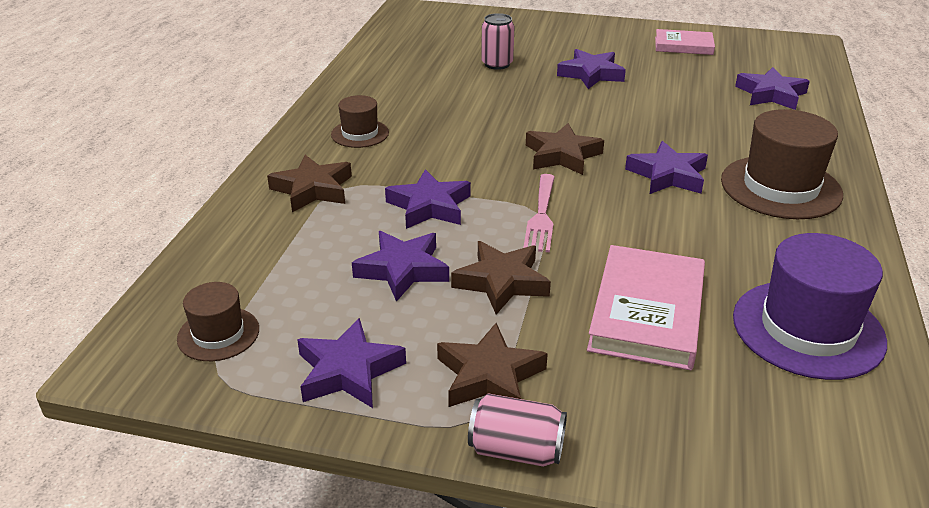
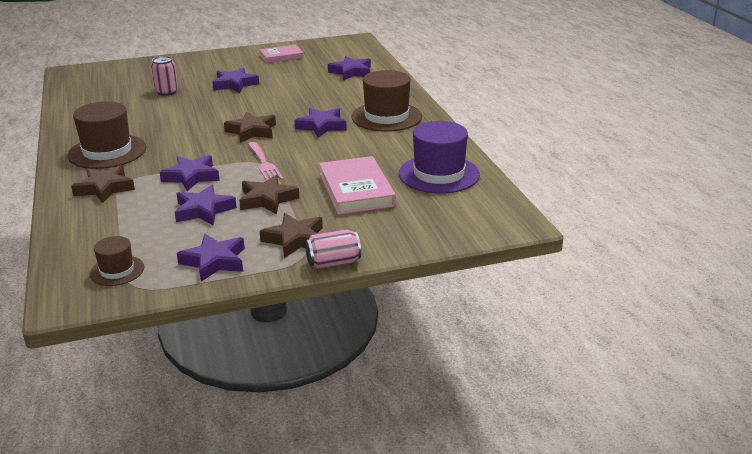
camera: 30 degrees left, 5 degrees down
brown hat [331,95,389,148] -> brown hat [67,101,146,169], size x1.83

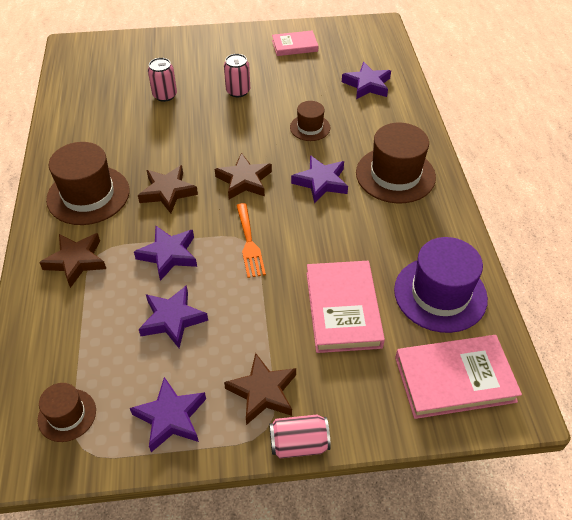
camera: 10 degrees right, 20 degrees up
purple star [212,67,259,93] -> pink can [224,54,250,97]
brown star [239,175,299,214] -> brown star moved to [138,165,198,214]
pink fork [248,142,283,181] -> orange fork [236,203,266,278]
none -> brown hat [290,101,330,141]
none -> pink book [395,335,522,419]

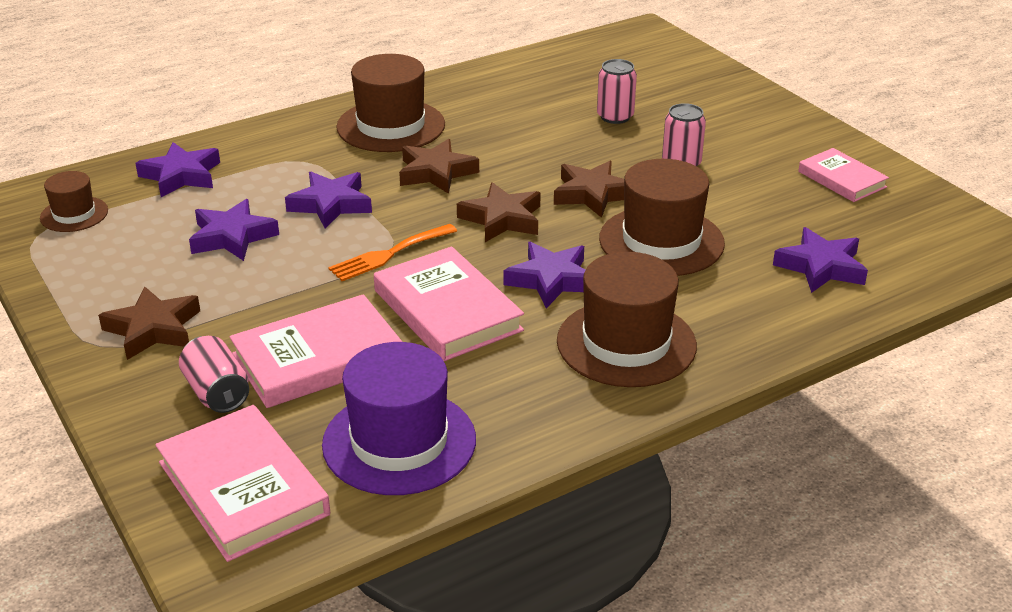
camera: 65 degrees right, 15 degrees down
brown star [39,233,106,288] -> brown star moved to [554,161,624,218]
purple star [130,377,206,452] -> purple star moved to [135,142,220,197]
pink can [269,415,331,459] -> pink can moved to [179,336,249,413]
brown hat [290,101,330,141] -> brown hat [599,159,725,276], size x1.83
none -> pink book [374,247,524,361]

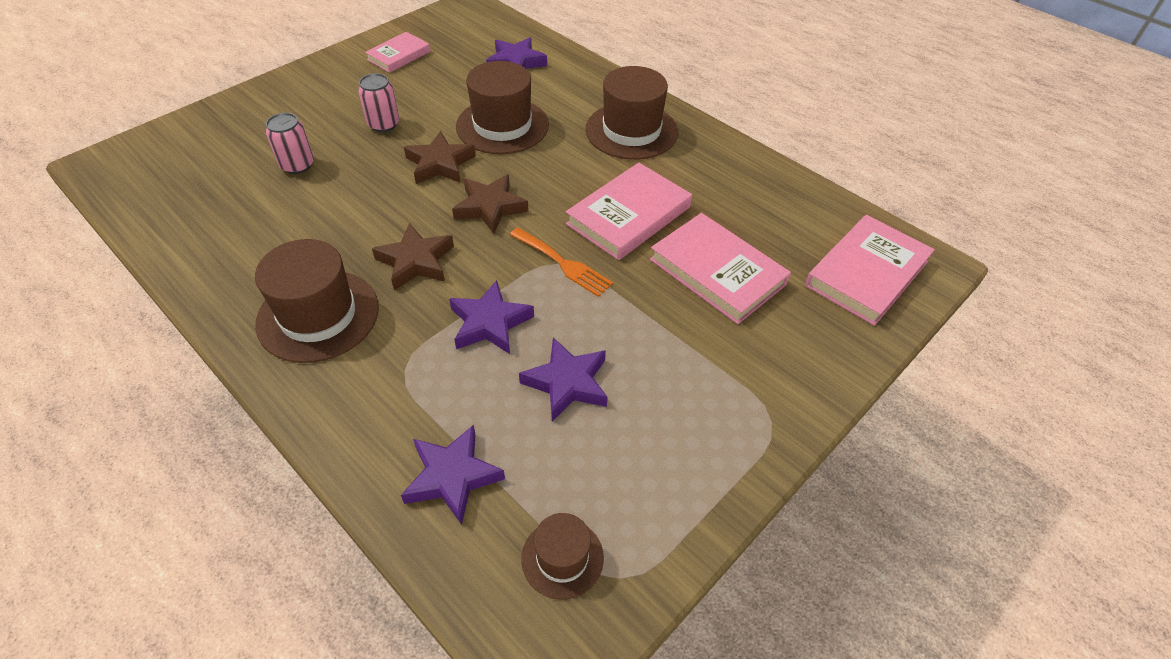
camera: 105 degrees left, 15 degrees up
brown star [98,286,200,360] -> none
pink can [179,336,249,413] -> none
purple hat [322,342,476,495] -> none
purple star [504,242,585,308] -> none

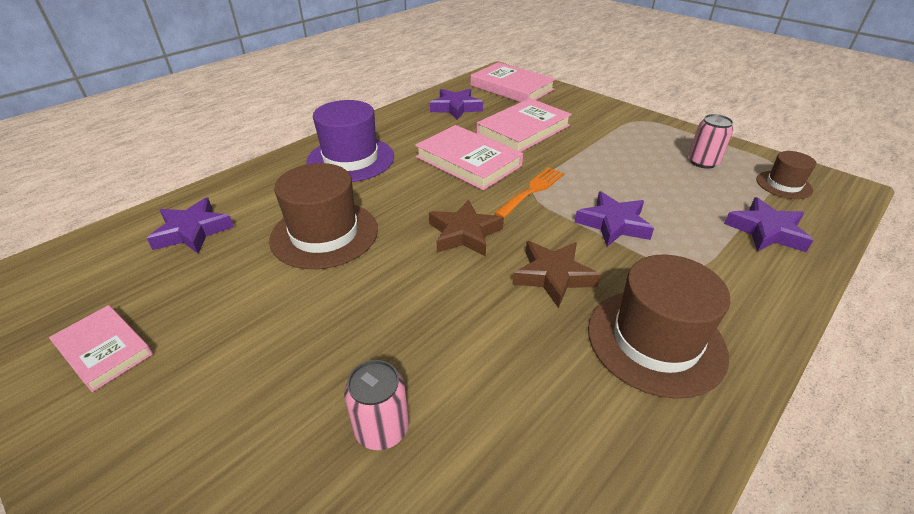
camera: 90 degrees left, 10 degrees down
pink can [358,73,399,132] -> pink can moved to [689,114,733,169]
brown star [404,131,476,184] -> none
purple star [519,337,608,422] -> purple star moved to [430,88,483,120]
brown hat [585,66,678,160] -> purple hat [306,100,394,182]

